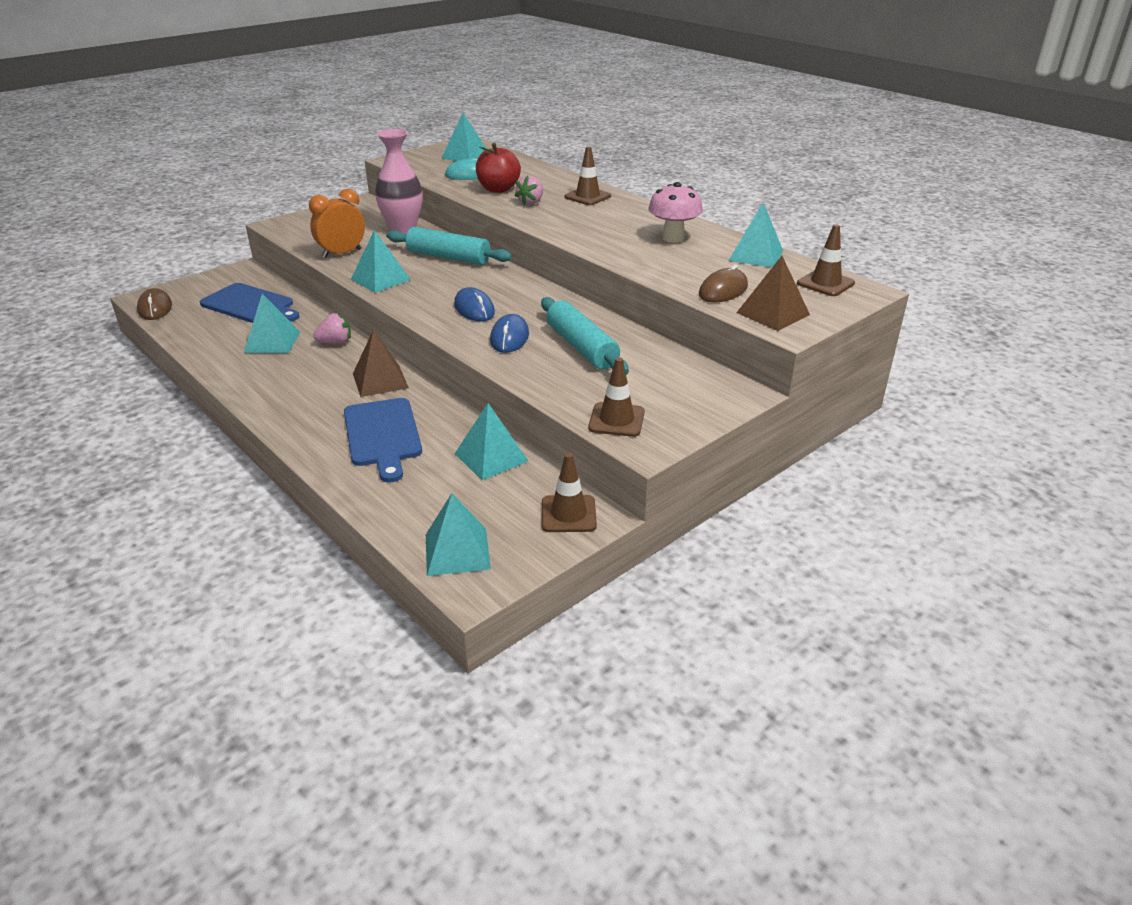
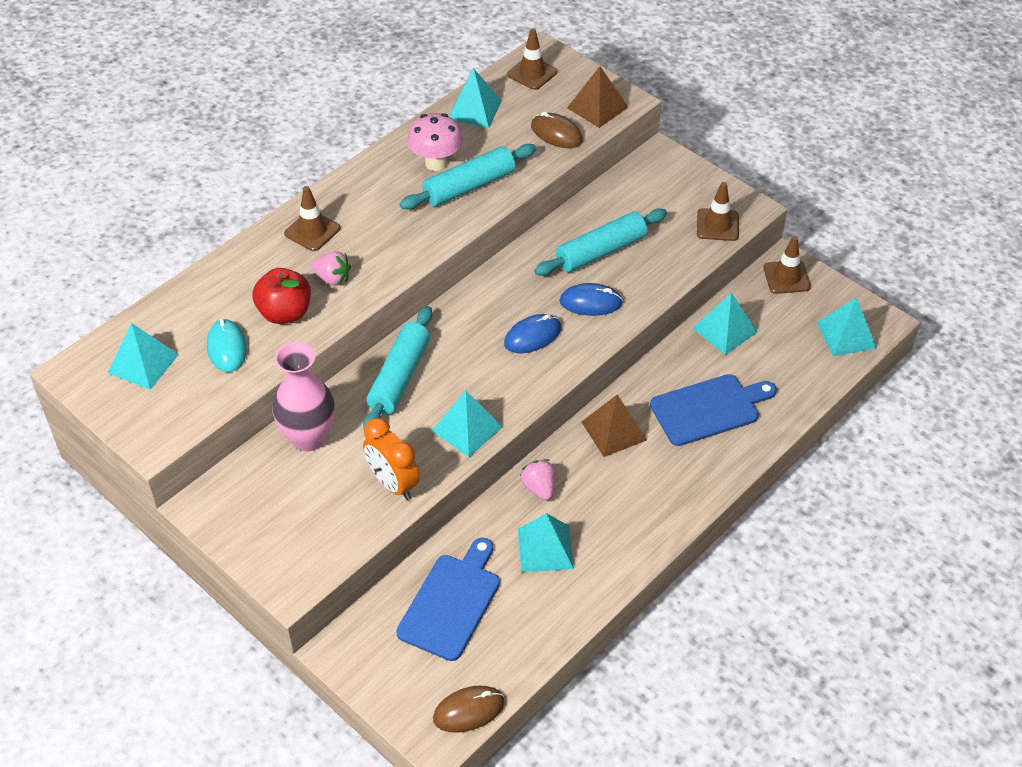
camera: 95 degrees left, 15 degrees up
none -> turquoise rolling pin [400,144,536,209]

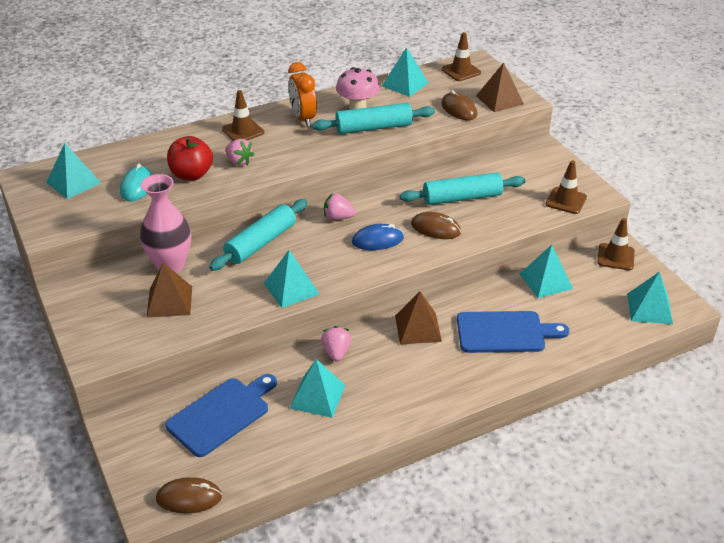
camera: 20 degrees right, 10 degrees down
orange clock [363,418,420,500] -> orange clock moved to [288,62,317,127]
blue mouse [560,283,623,316] -> brown mouse [411,212,461,239]
none -> brown pyramid [146,263,192,318]
none -> pink strawberry [324,193,356,220]

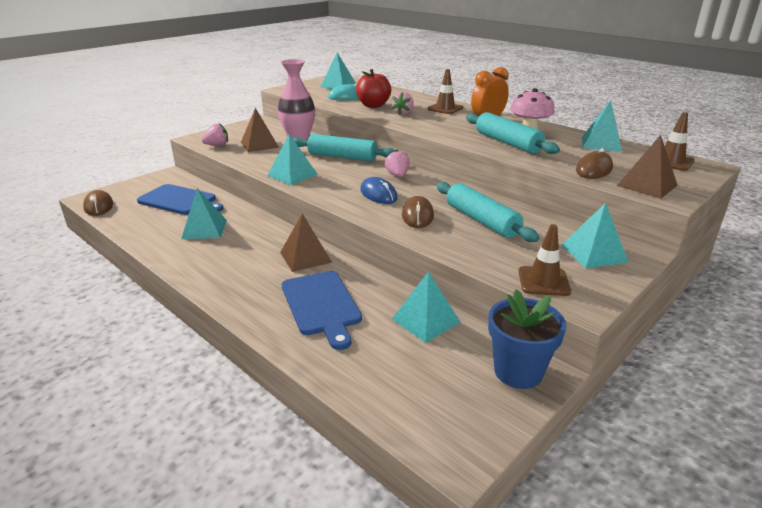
camera: 70 degrees right, 10 degrees down
pink strawberry [321,326,351,361] -> pink strawberry moved to [201,123,228,146]
brown traffic cone [597,218,635,270] -> blue flower pot [488,289,567,389]
turquoise pyramid [627,272,673,324] -> turquoise pyramid moved to [562,203,629,268]

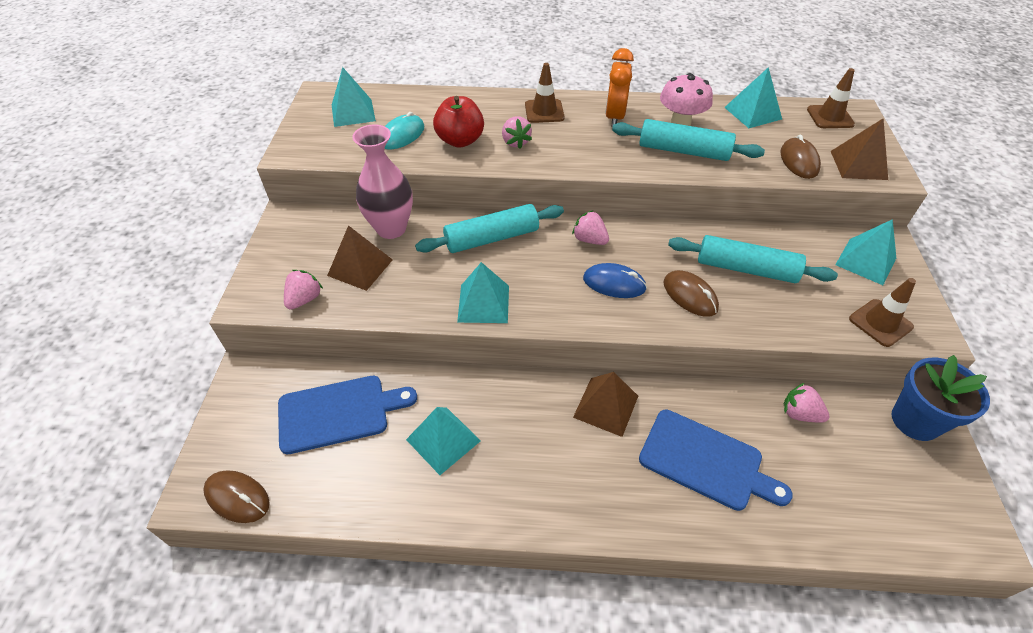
camera: 40 degrees left, 20 degrees up
turquoise pyramid [392,271,461,343] -> pink strawberry [784,383,830,423]

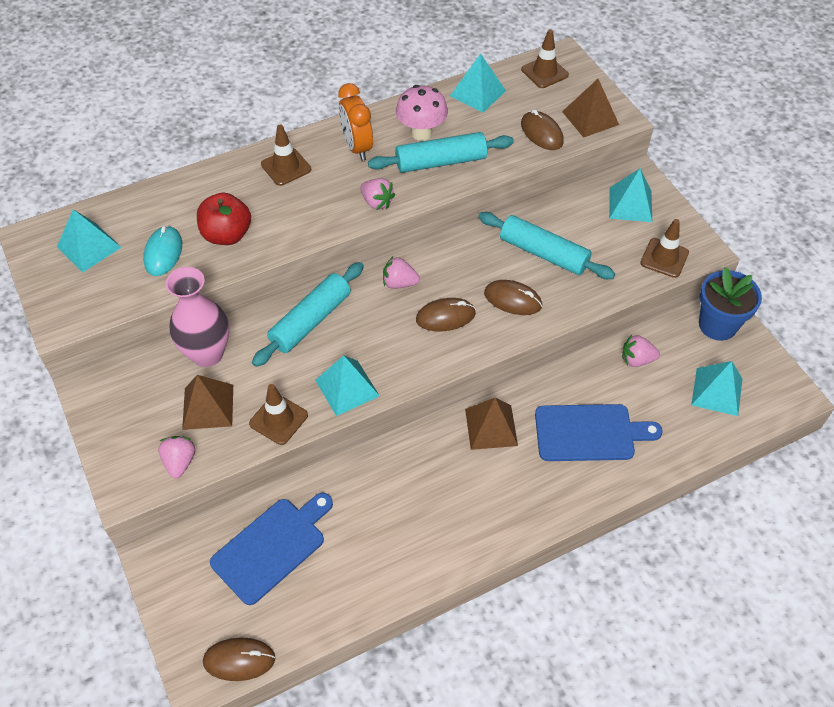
camera: 30 degrees left, 5 degrees up
turquoise pyramid [406,407,481,475] -> turquoise pyramid moved to [691,361,743,416]
pink strawberry [502,116,532,149] -> pink strawberry moved to [360,178,395,210]
blue mouse [583,263,647,298] -> brown mouse [416,298,476,331]
turquoise rolling pin [668,235,838,283] -> turquoise rolling pin turned 45 degrees clockwise [478,212,615,279]
none -> brown traffic cone [249,384,308,445]

